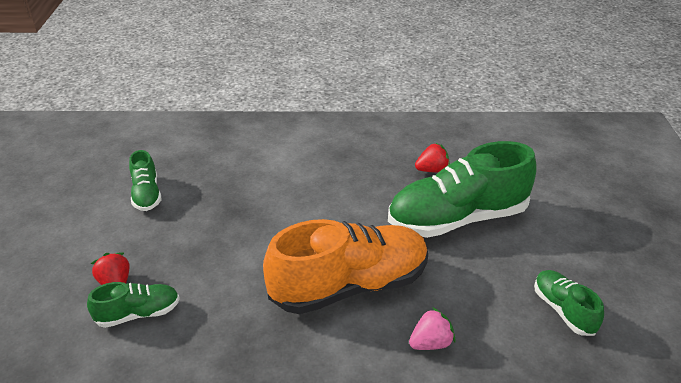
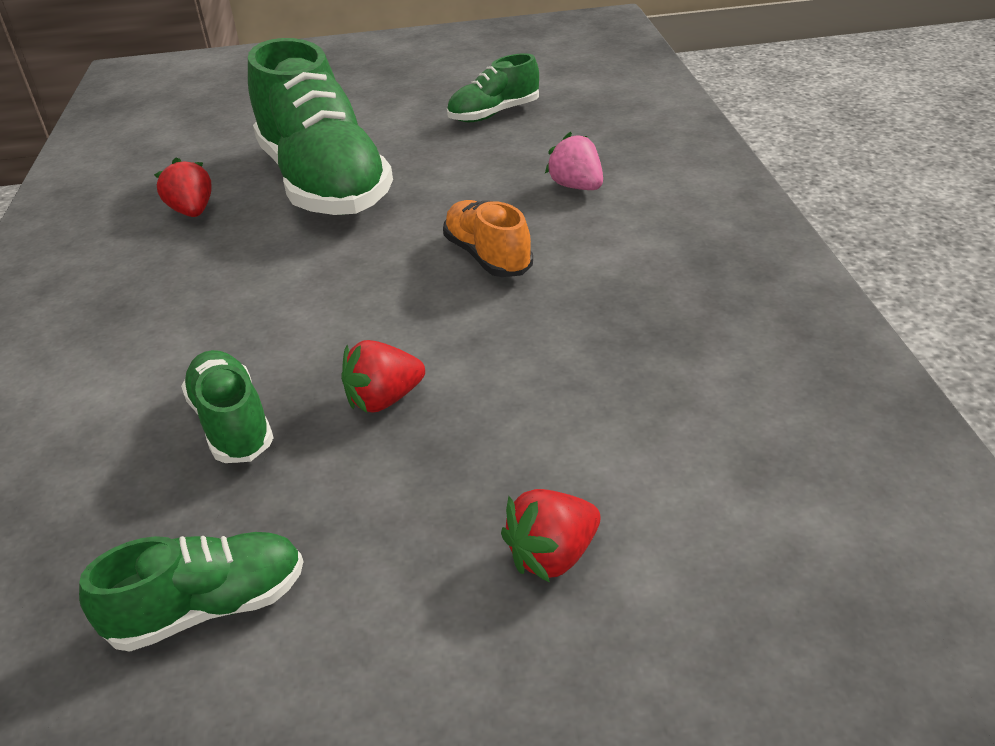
camera: 95 degrees left, 0 degrees up
green shoe [87,282,180,328] -> green shoe moved to [181,350,274,463]
orange shoe [263,219,428,314] -> orange shoe [443,200,533,277], size x0.48
none -> red strawberry [341,340,425,413]

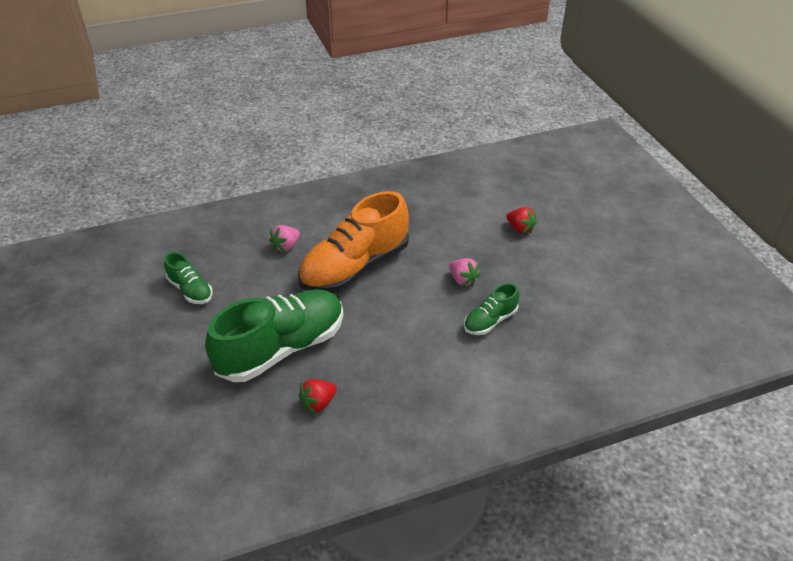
camera: 105 degrees left, 5 degrees up
green shoe [79,532,304,651] -> none
red strawberry [341,340,425,413] -> pink strawberry [449,258,481,286]
orange shoe [443,200,533,277] -> orange shoe [298,191,409,293], size x2.08

